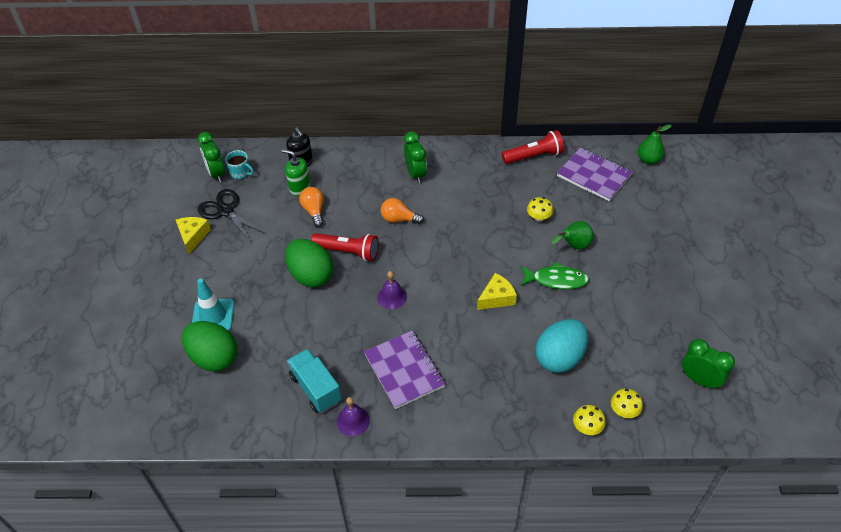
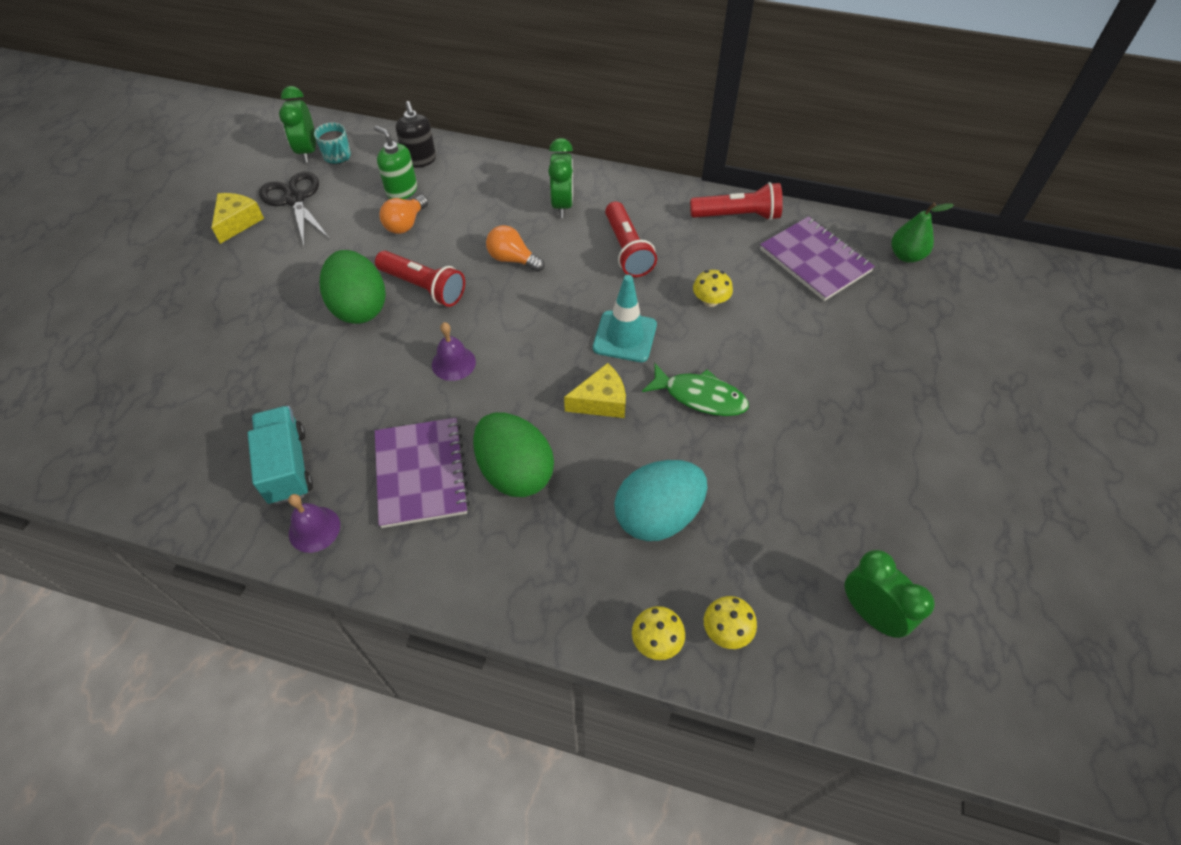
camera: 15 degrees right, 5 degrees up
green egg [182,321,237,371] -> green egg moved to [473,412,554,497]
turquoise traffic cone [192,279,235,331] -> turquoise traffic cone moved to [593,275,657,362]
orange light bulb [299,187,324,227] -> orange light bulb turned 150 degrees counterclockwise [379,195,428,234]
green pear [551,221,593,249] -> none
none -> red flashlight [605,201,657,277]

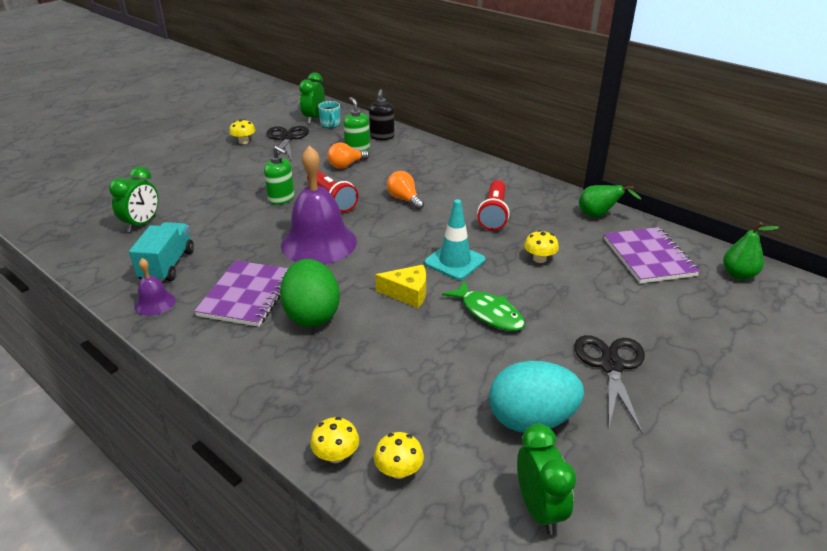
camera: 25 degrees right, 20 degrees down
yellow cheese [211,193,264,244] -> yellow mushroom [229,119,255,144]
green egg [320,250,386,324] -> green soap dispenser [264,146,294,205]
purple bell [432,322,476,381] -> purple bell [281,145,357,264], size x2.19
green clock [548,138,573,218] -> green clock moved to [109,166,159,232]
turquoise egg [614,460,707,541] -> turquoise egg moved to [489,361,584,433]
red flashlight [690,182,783,221] -> green pear [579,185,641,217]
none -> black scissors [574,335,645,433]

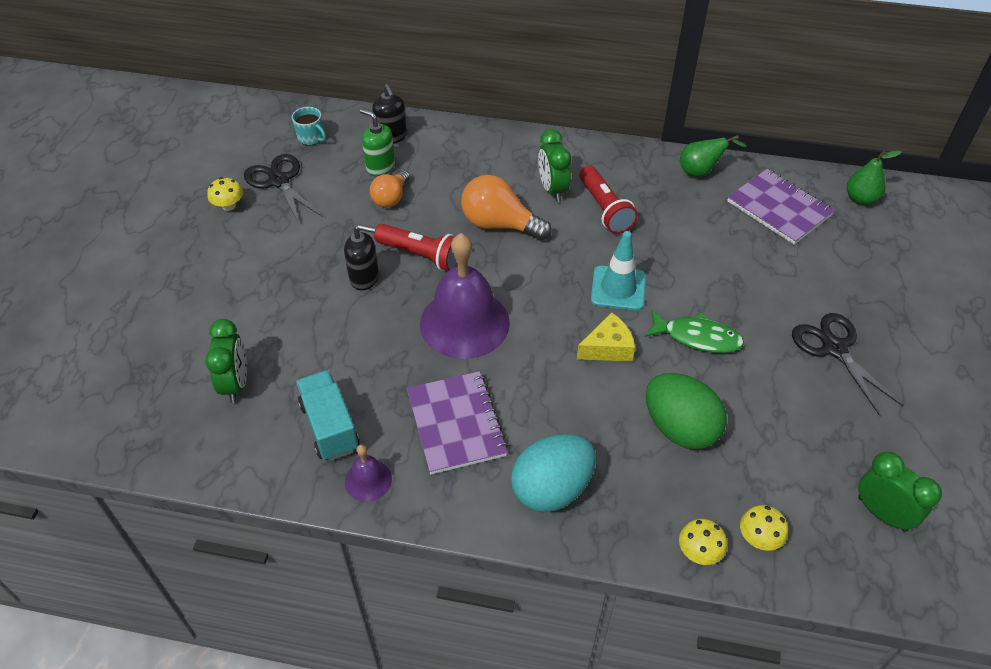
camera: 30 degrees left, 15 degrees up
green soap dispenser [264,146,294,205] -> black soap dispenser [344,224,379,290]
green egg [280,259,340,327] -> green egg moved to [646,373,727,449]
green clock [299,73,325,124] -> green clock moved to [538,129,571,202]
orange light bulb [387,171,424,210] -> orange light bulb [461,175,552,241], size x1.59
turquoise egg [489,361,584,433] -> turquoise egg moved to [511,434,596,512]
yellow mushroom [524,230,559,263] -> none

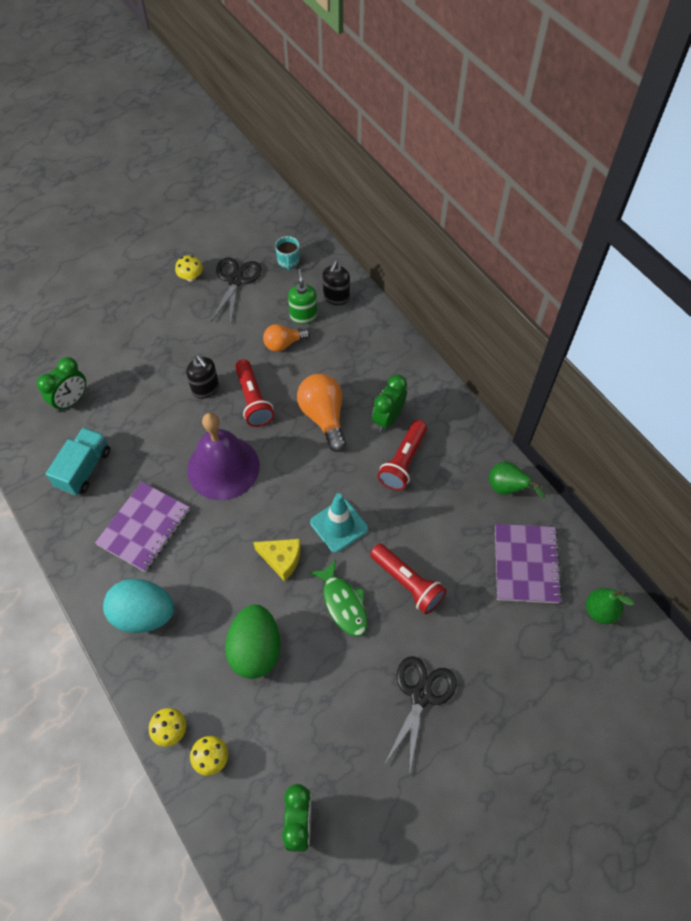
camera: 45 degrees right, 10 degrees up
purple bell [345,445,392,502] -> none
none -> red flashlight [370,544,446,614]

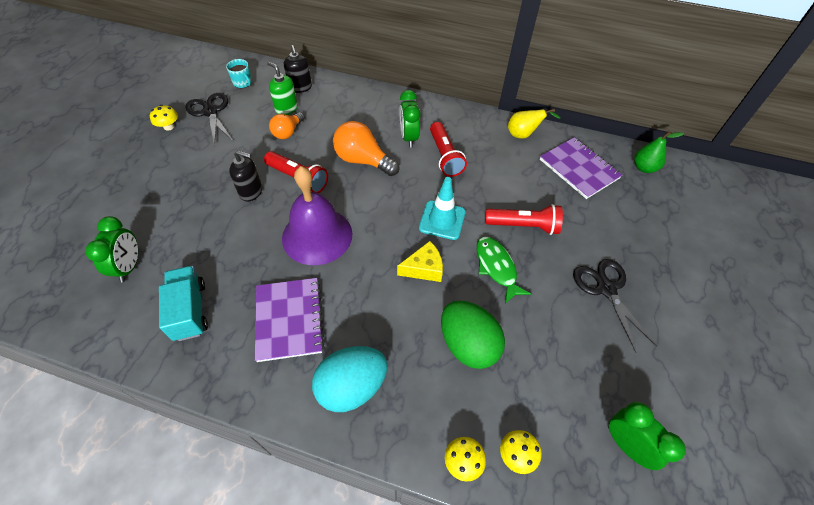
camera: 40 degrees left, 5 degrees down
green fish [309,559,368,637] -> green fish turned 135 degrees counterclockwise [477,237,531,304]
green pear [489,461,546,498] -> yellow pear [508,109,560,139]

